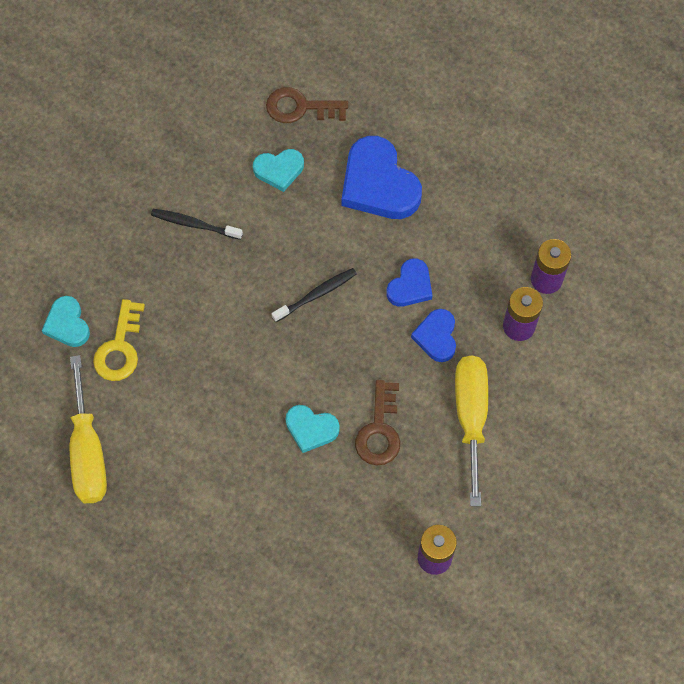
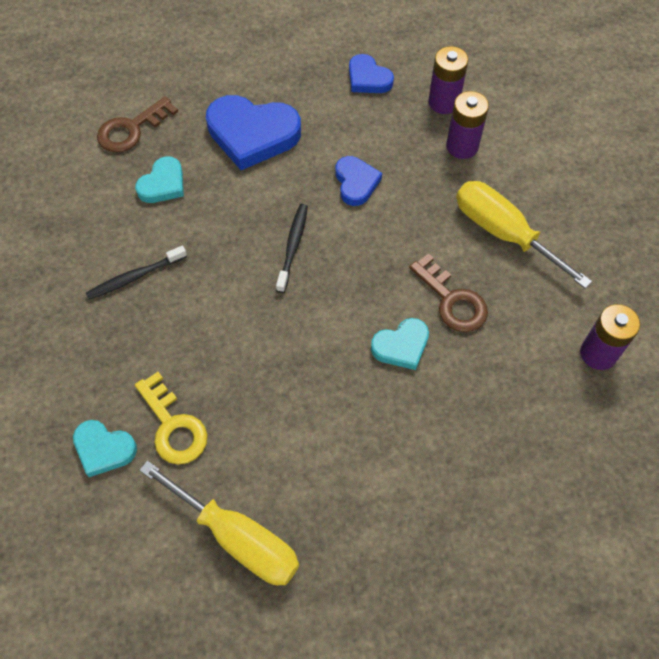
camera: 45 degrees left, 5 degrees down
blue heart [411,309,456,362] -> blue heart moved to [349,54,394,93]

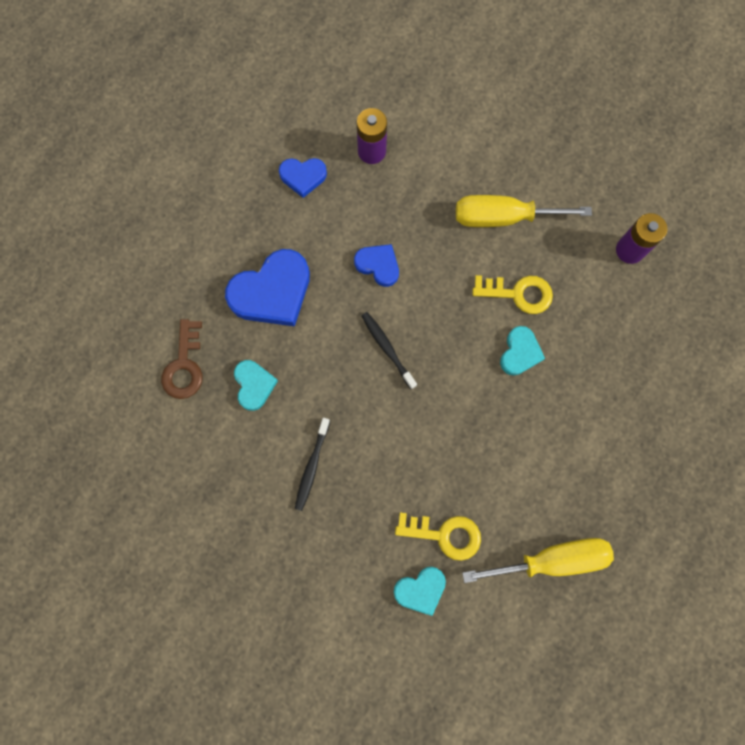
camera: 45 degrees left, 15 degrees up
brown key [409,253,488,332] -> yellow key [472,275,553,314]
purple battery [446,91,489,159] -> none

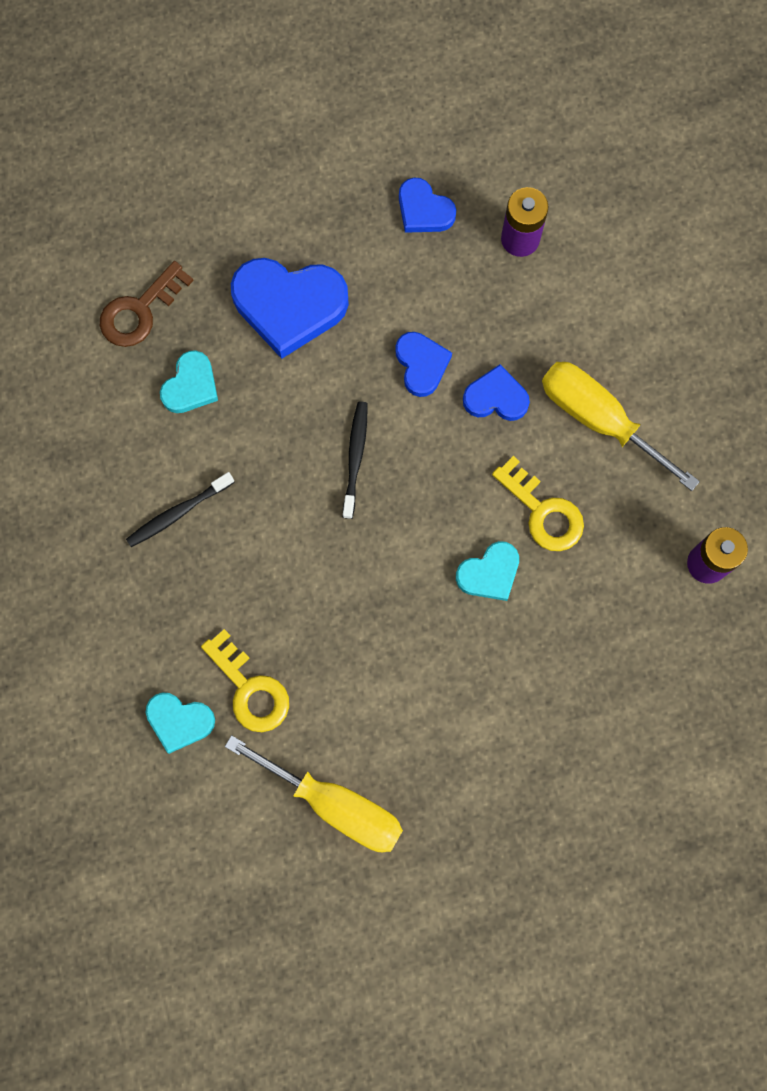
camera: 40 degrees right, 0 degrees up
none -> blue heart [463,365,530,421]

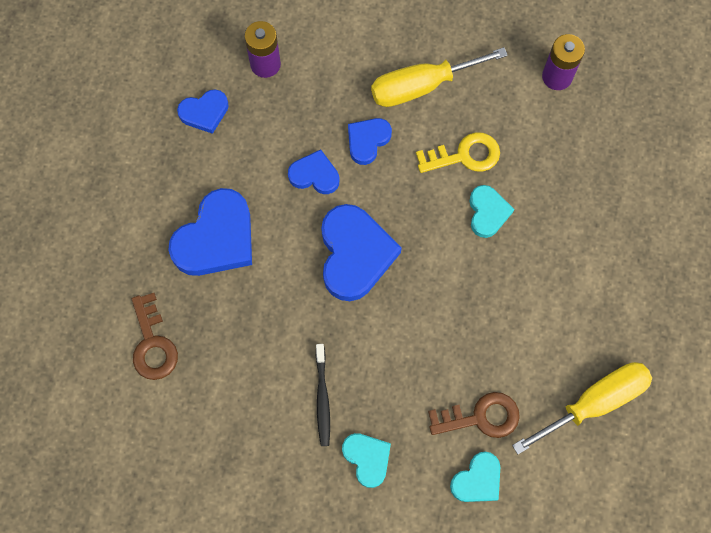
camera: 60 degrees left, 5 degrees down
turquoise heart [160,350,218,413] -> turquoise heart moved to [342,433,391,488]
yellow key [201,629,289,732] -> brown key [428,392,520,438]
black toothbrush [343,401,367,519] -> blue heart [321,204,402,301]

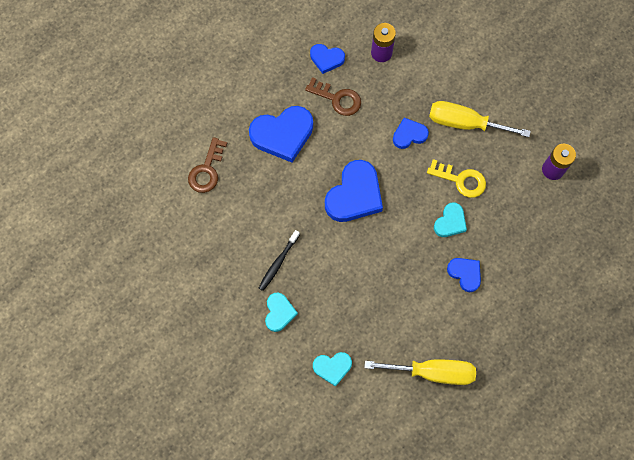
camera: 35 degrees right, 0 degrees up
blue heart [288,150,339,194] -> blue heart moved to [447,258,481,292]
brown key [428,392,520,438] -> brown key moved to [305,77,361,116]

